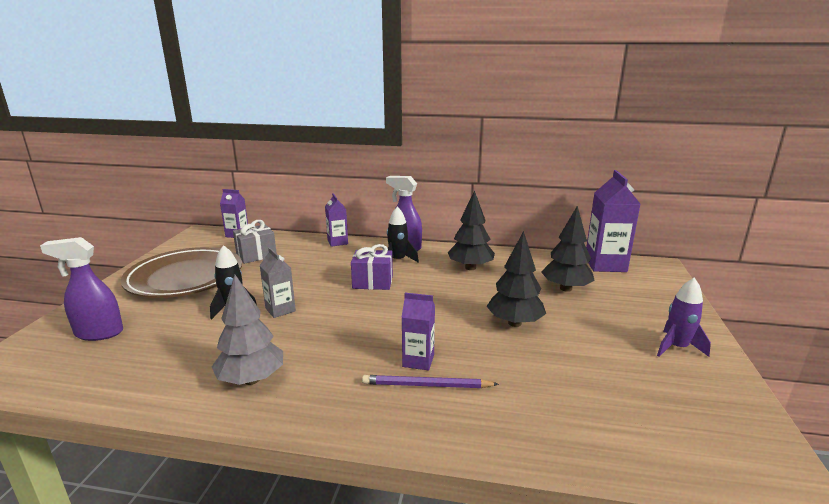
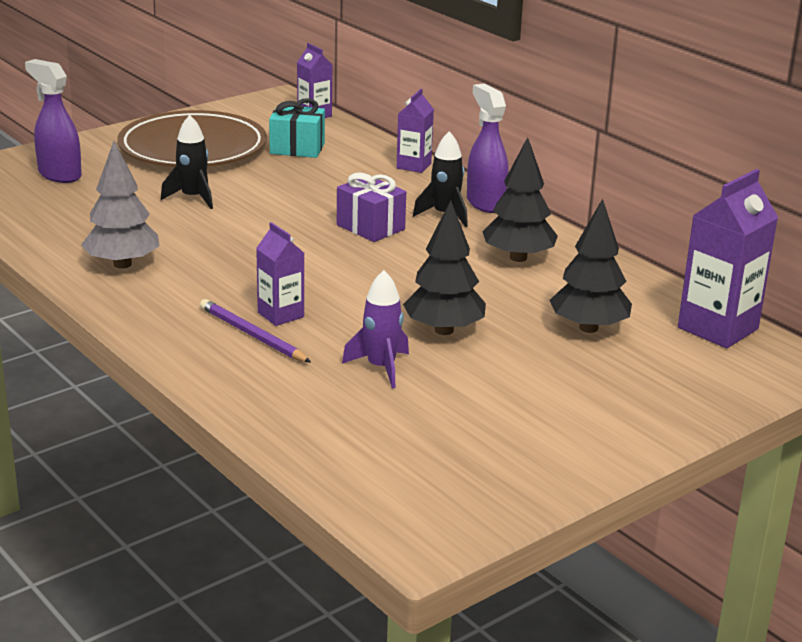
camera: 40 degrees right, 5 degrees up
grey gift [233,220,276,264] -> turquoise gift [269,98,325,158]
grey carton [259,248,296,318] -> none
purple rocket [657,278,711,357] -> purple rocket moved to [342,270,409,388]

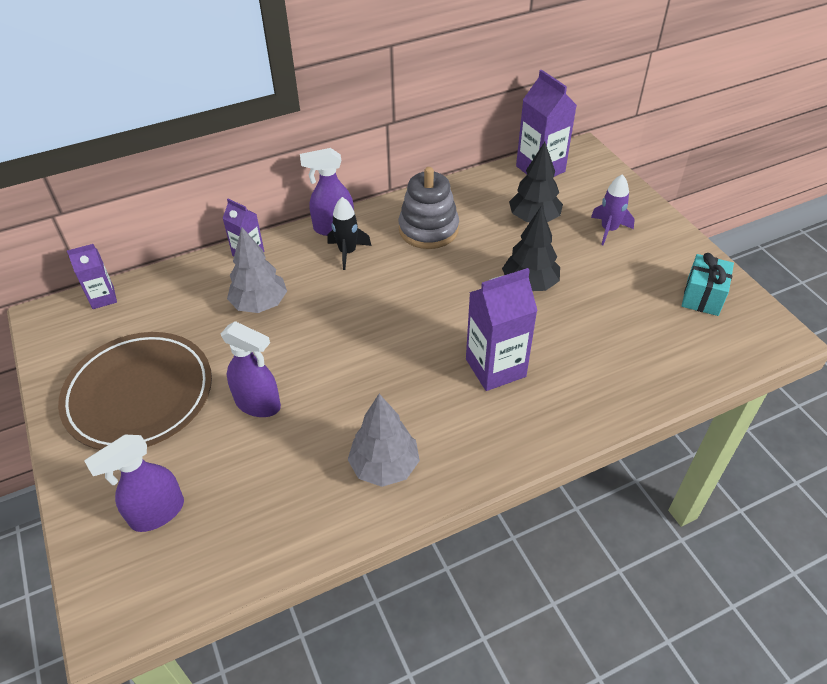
camera: 75 degrees left, 20 degrees up
black rocket [161,115,213,209] -> purple spray bottle [221,321,281,417]
purple pencil [200,299,311,363] -> none
purple carton [256,222,304,326] -> purple carton [466,268,538,391], size x1.72
turquoise gift [269,98,325,158] -> turquoise gift moved to [682,253,734,316]
purple gift [337,173,406,242] -> none
purple rocket [342,270,409,388] -> purple rocket moved to [591,174,635,245]
black tree [482,137,558,262] -> grey stacking toy [399,167,459,249]
none -> grey tree [227,227,287,313]

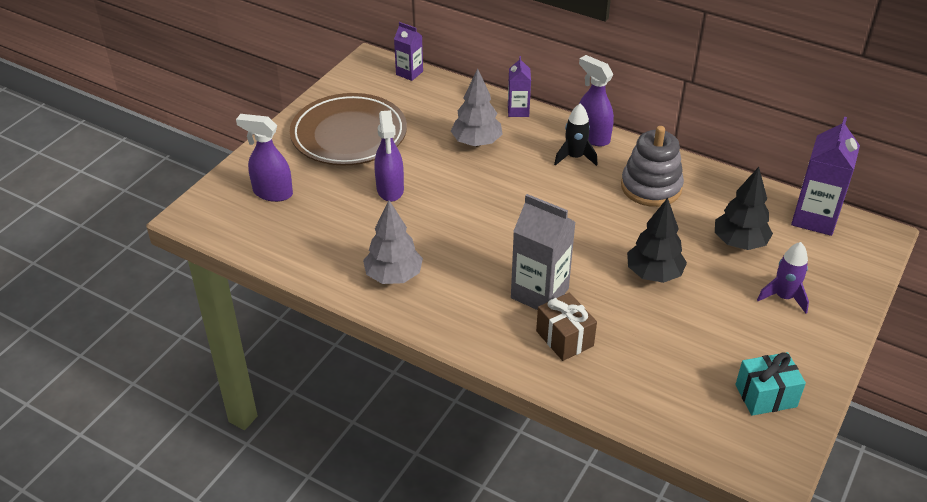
camera: 55 degrees right, 5 degrees down
purple carton [466,268,538,391] -> grey carton [511,194,576,310]
none -> brown gift [536,292,597,361]

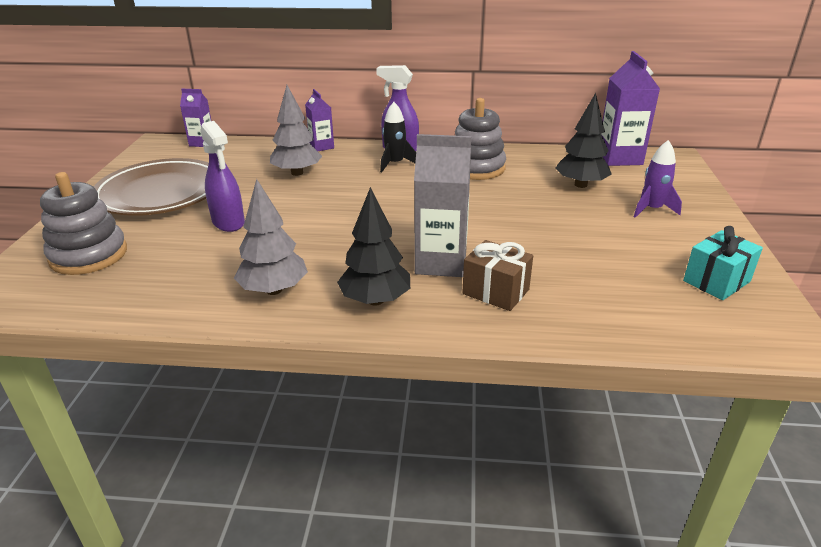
camera: 25 degrees left, 10 degrees down
purple spray bottle [236,114,293,202] -> grey stacking toy [40,172,127,275]
black tree [627,198,687,283] -> black tree moved to [337,187,410,306]

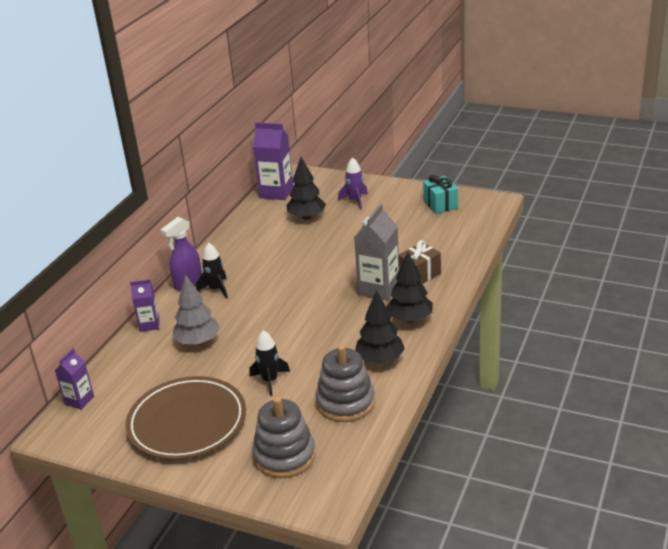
camera: 70 degrees left, 0 degrees up
purple spray bottle [200,121,245,232] -> black rocket [249,330,290,396]
grey tree [234,179,308,295] -> black tree [355,290,405,364]
grey stacking toy [455,98,506,180] -> grey stacking toy moved to [316,344,375,422]

